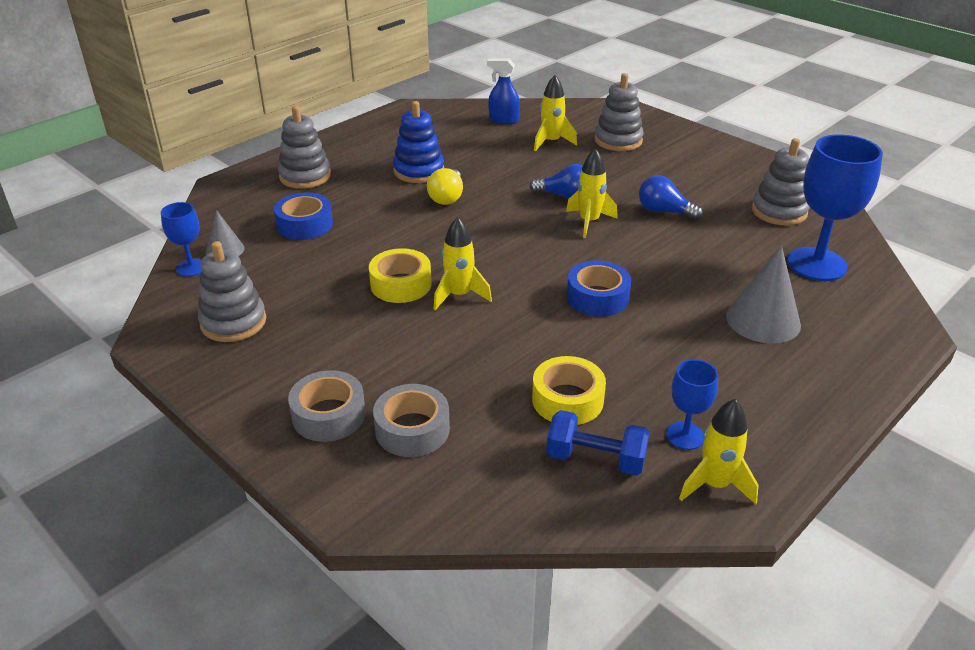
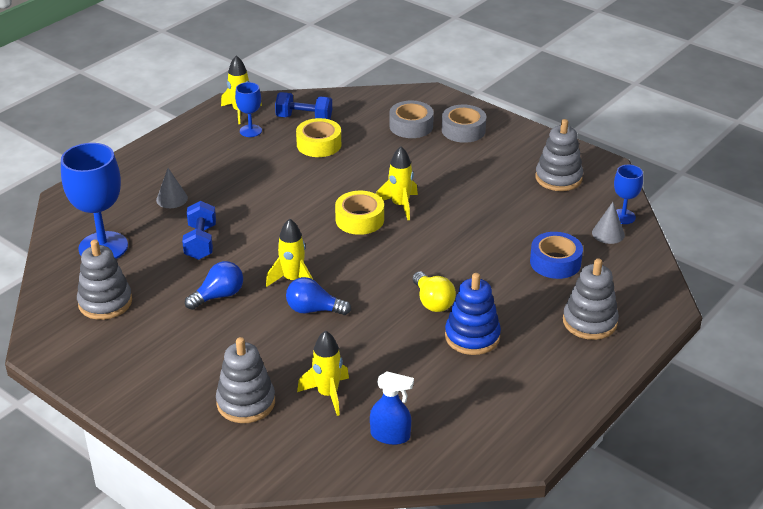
camera: 175 degrees right, 0 degrees up
yellow tape [369,248,432,303] -> yellow tape moved to [335,191,384,235]
yellow light bulb [427,168,463,205] -> yellow light bulb turned 150 degrees clockwise [413,272,456,312]
blue tape [567,260,631,317] -> none
blue light bulb [639,175,703,220] -> blue light bulb turned 60 degrees counterclockwise [185,261,243,310]
grey cone [726,245,801,344] -> grey cone [156,168,188,208], size x0.58
none -> blue dumbbell [182,201,216,260]

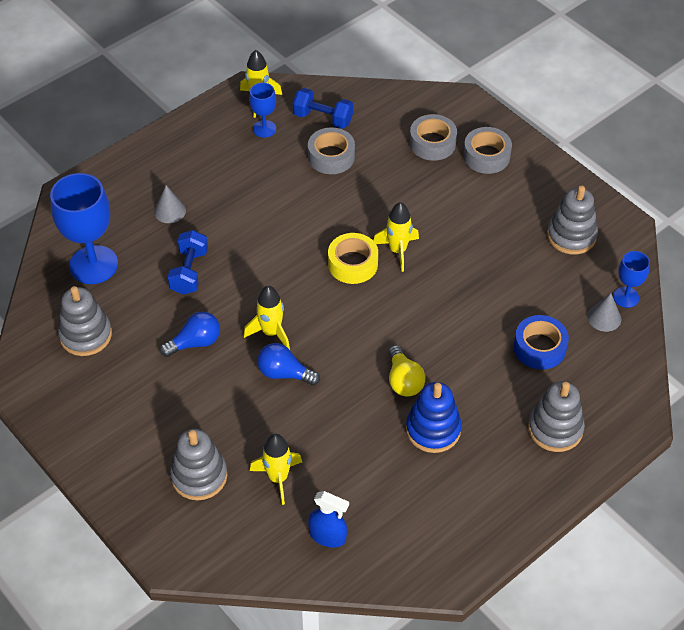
camera: 10 degrees right, 15 degrees up
yellow tape [296,118,341,157] -> grey tape [308,127,355,174]

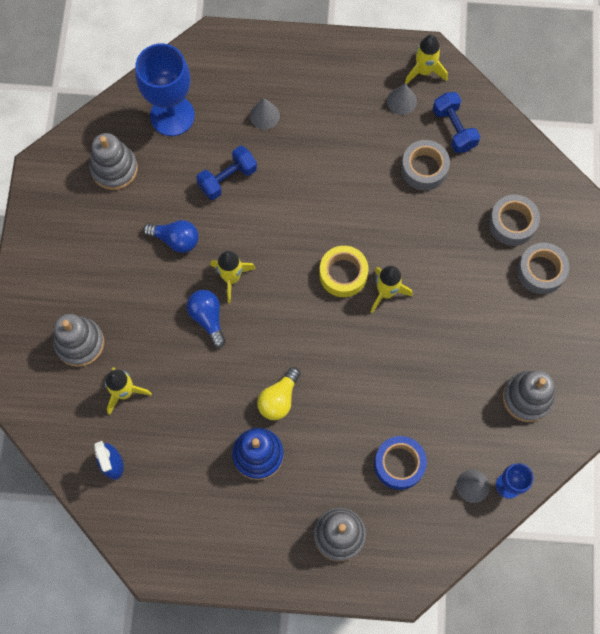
camera: 45 degrees right, 20 degrees up
blue goblet [249,83,276,137] -> grey cone [387,83,417,115]

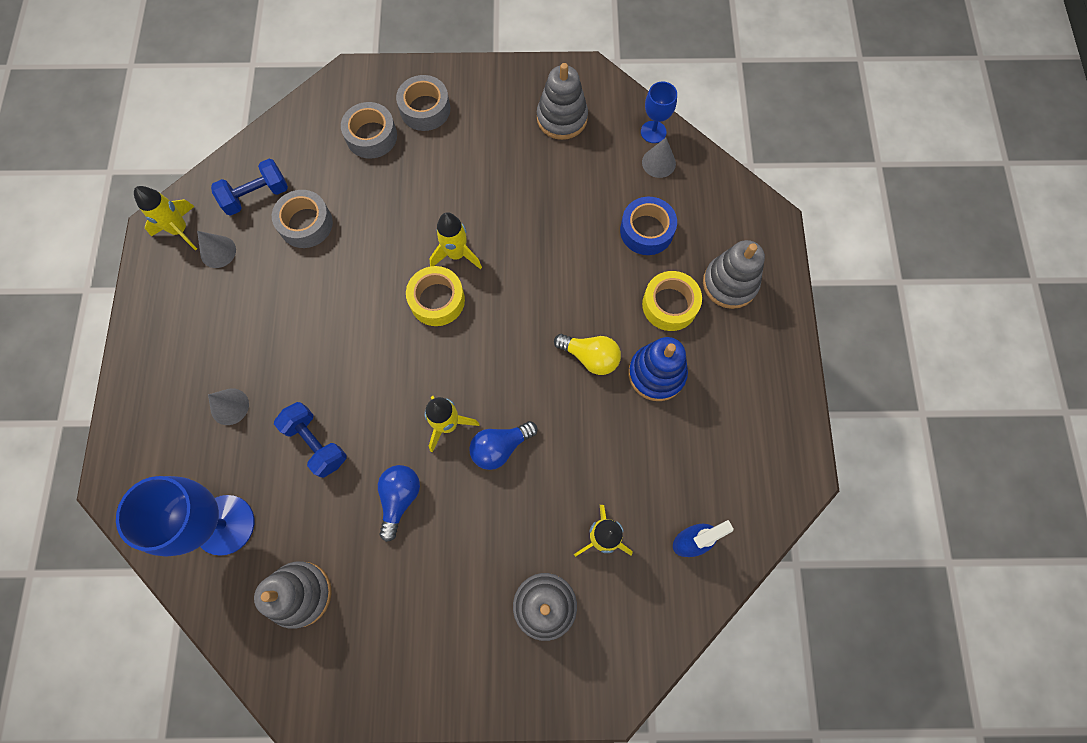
camera: 95 degrees left, 0 degrees up
none -> yellow tape [642,271,702,331]

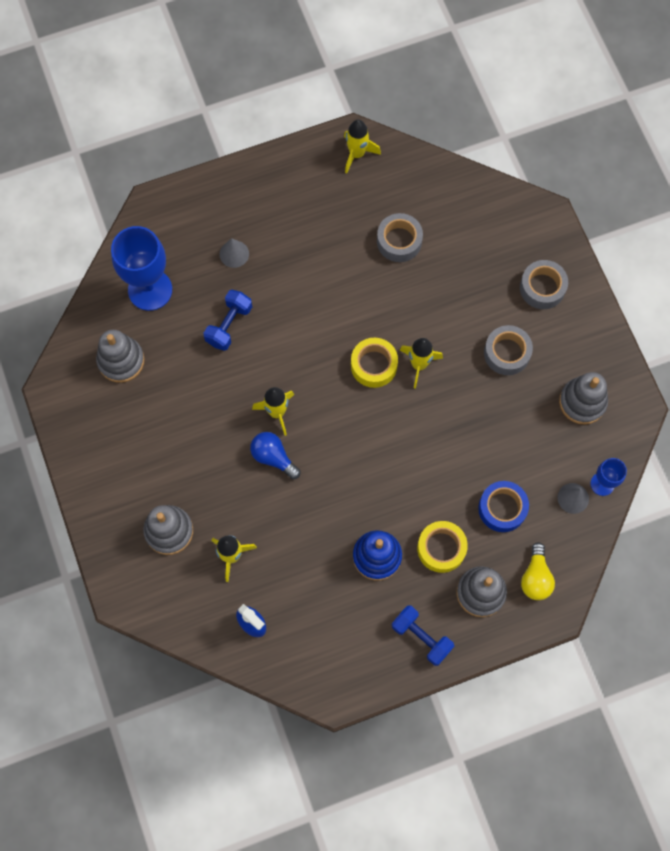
camera: 70 degrees right, 0 degrees up
grey cone [197,231,236,268] -> none
blue dumbbell [211,159,288,216] -> blue dumbbell moved to [392,605,454,666]
grey tape [341,102,397,159] -> grey tape moved to [484,325,533,375]
blue light bulb [378,465,420,542] -> none
yellow light bulb [554,334,621,375] -> yellow light bulb moved to [521,542,555,600]

